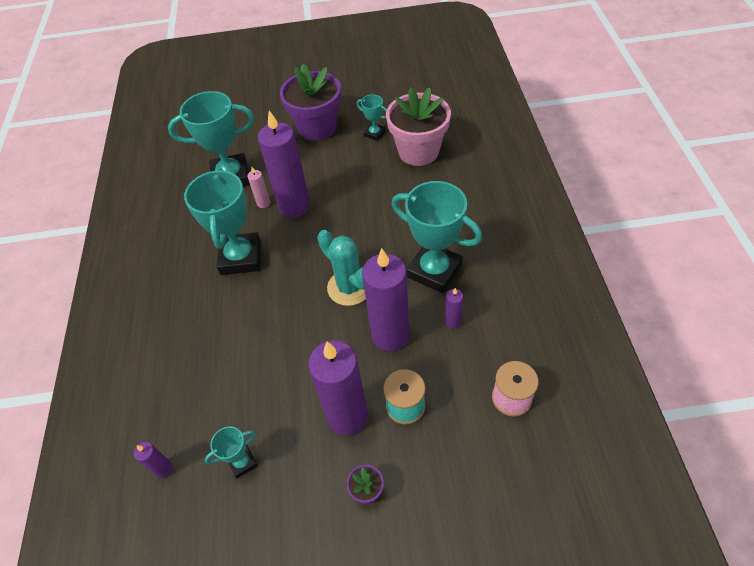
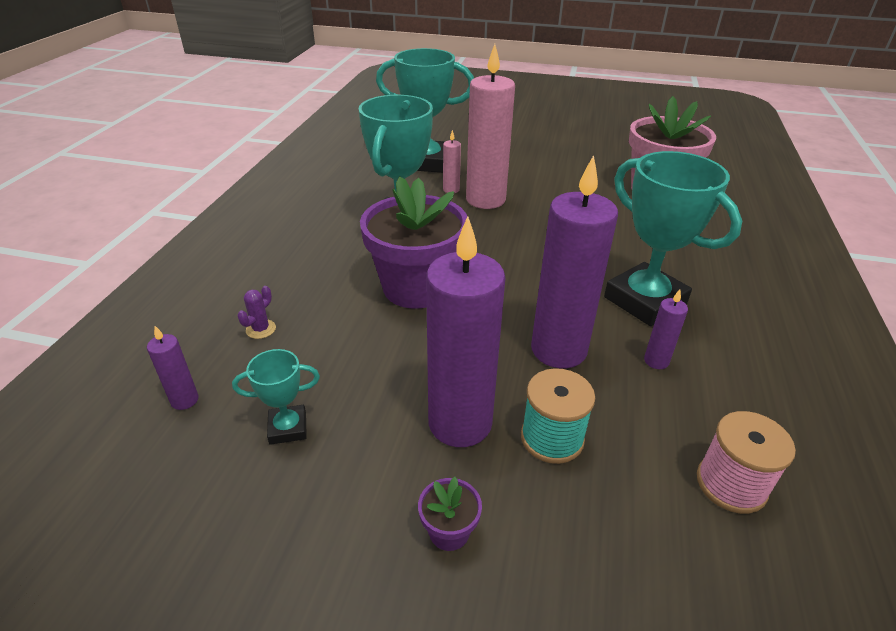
camera: 15 degrees right, 15 degrees down
purple candle [258,110,310,217] -> pink candle [466,44,515,209]
purple flower pot [280,64,341,141] -> purple flower pot moved to [360,176,467,309]
turquoise cactus [317,230,366,306] -> none
turquoise trophy [357,95,387,141] -> none
none -> purple cactus [237,286,276,339]

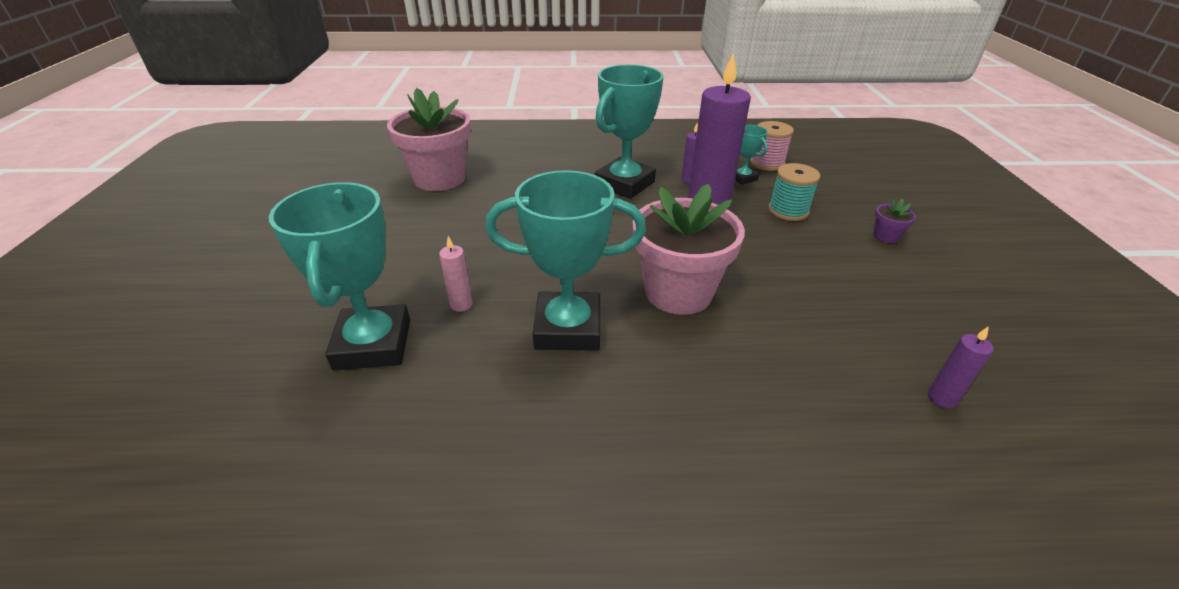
camera: 105 degrees left, 0 degrees up
turquoise trophy [232,349,320,445] -> turquoise trophy moved to [735,125,768,185]
purple cactus [237,286,276,339] -> none
purple flower pot [360,176,467,309] -> pink flower pot [633,184,745,315]
purple candle [426,217,505,447] -> none
pink candle [466,44,515,209] -> none

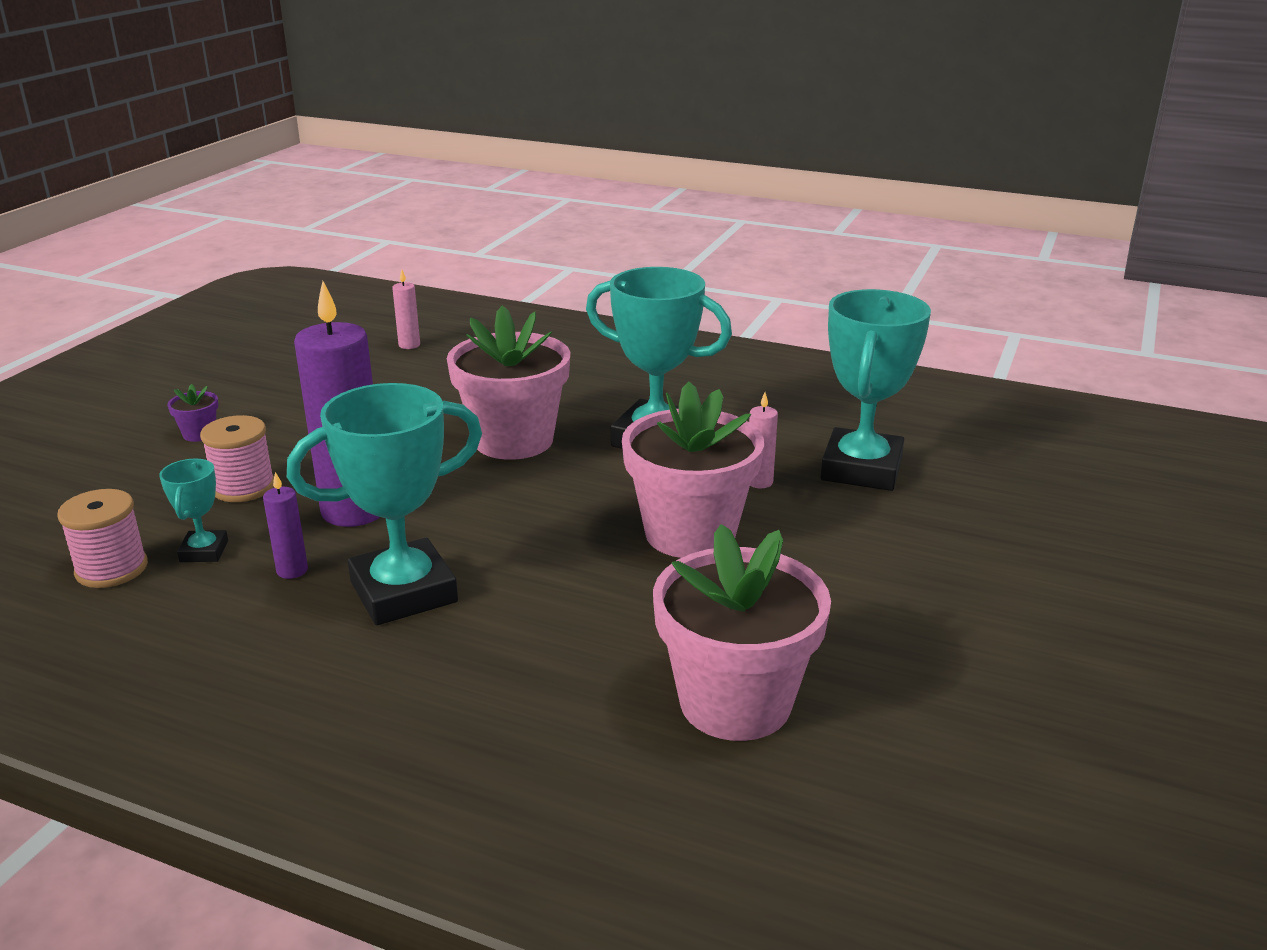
camera: 155 degrees left, 10 degrees down
turquoise spool [768,163,820,221] -> pink spool [200,415,274,502]
purple candle [928,326,994,409] -> pink candle [392,270,420,349]
none -> pink flower pot [622,381,764,558]

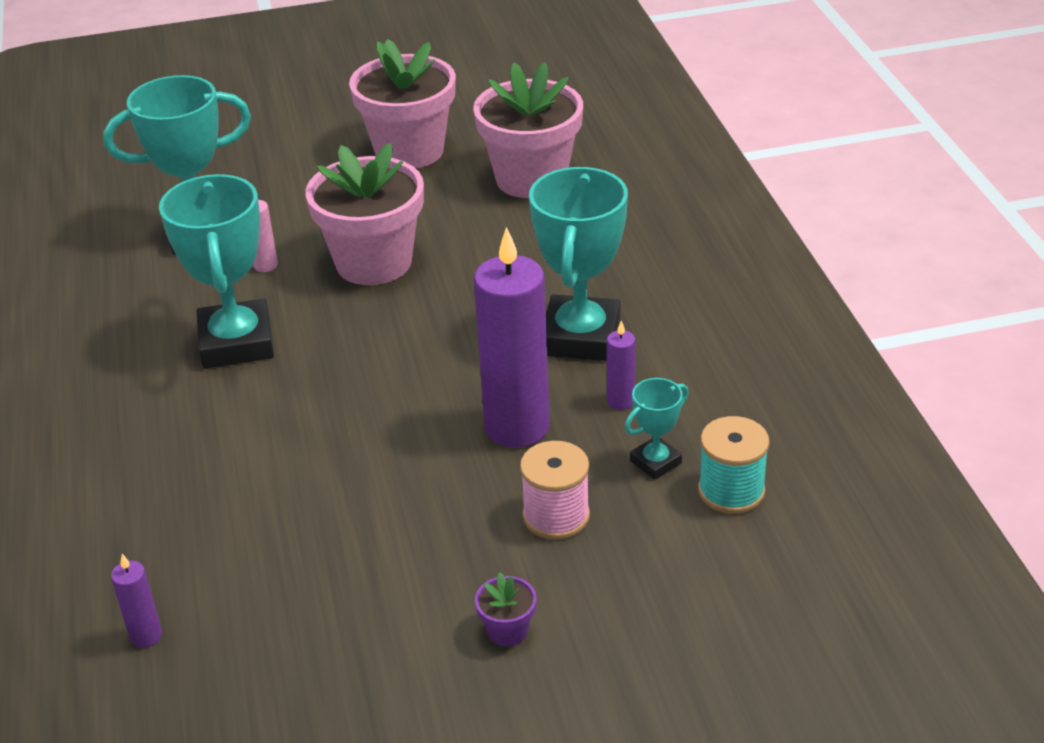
camera: 125 degrees left, 10 degrees up
pink spool [57,489,148,588] -> turquoise spool [698,416,770,514]
turquoise trophy [287,383,482,625] -> turquoise trophy turned 75 degrees clockwise [529,167,628,361]
pink candle [392,270,420,349] -> purple candle [111,554,162,648]
pink flower pot [447,306,570,460] -> pink flower pot moved to [349,39,456,169]

